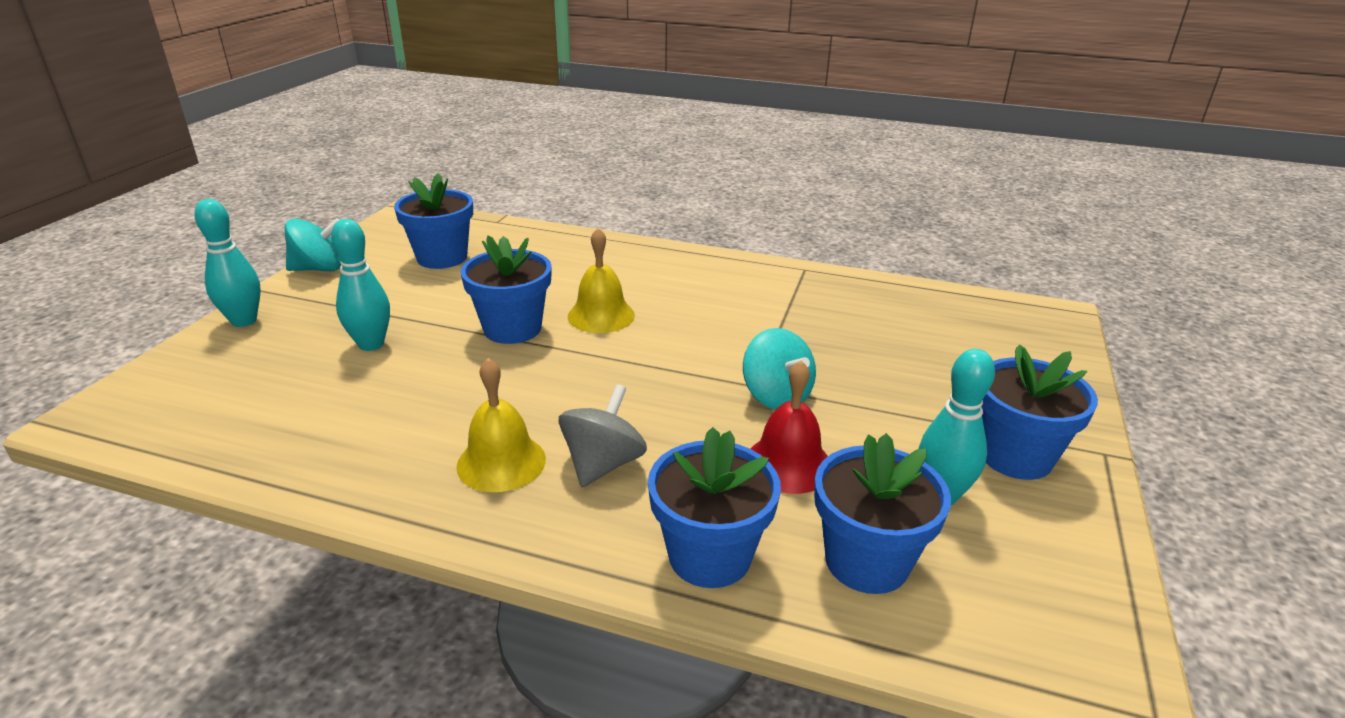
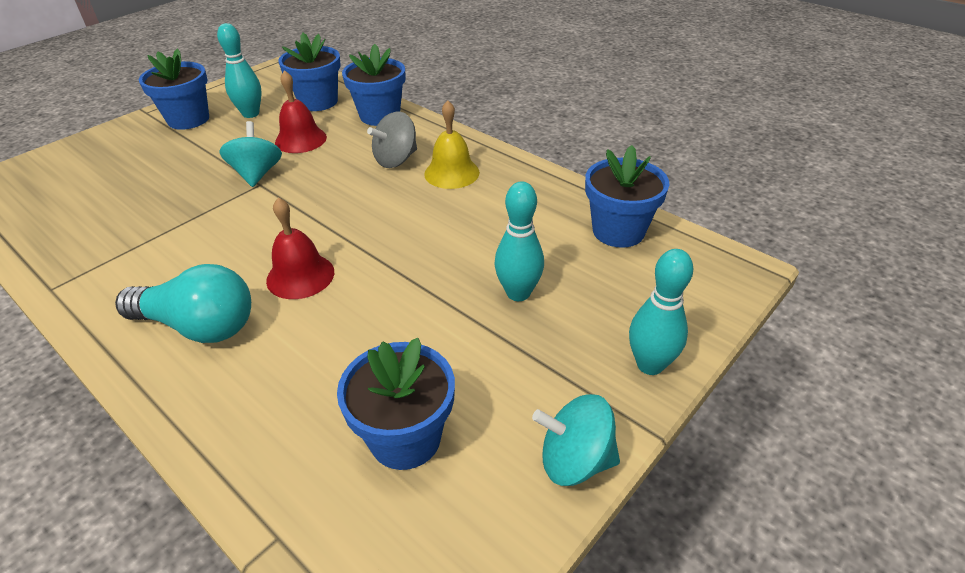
camera: 155 degrees left, 10 degrees up
blue flower pot [460,235,552,344] -> blue flower pot moved to [585,145,669,248]
yellow bell [568,228,635,333] -> red bell [266,198,334,299]
none -> turquoise light bulb [115,264,251,343]

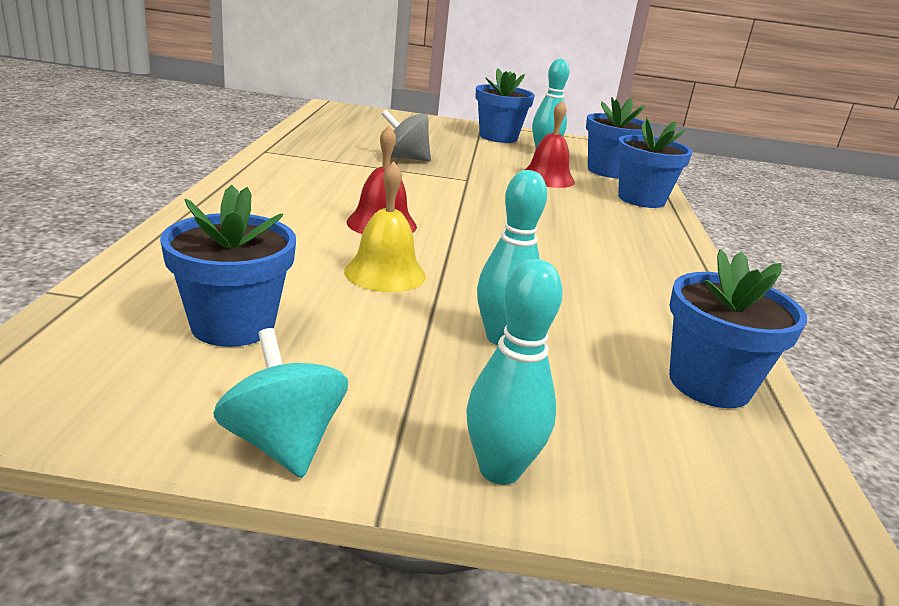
camera: 50 degrees right, 15 degrees down
turquoise light bulb [115,264,251,343] -> none
turquoise spinning top [219,121,282,187] -> none
grey spinning top [367,112,417,168] -> grey spinning top moved to [381,110,431,162]
yellow bell [424,100,480,189] -> yellow bell moved to [344,161,426,292]

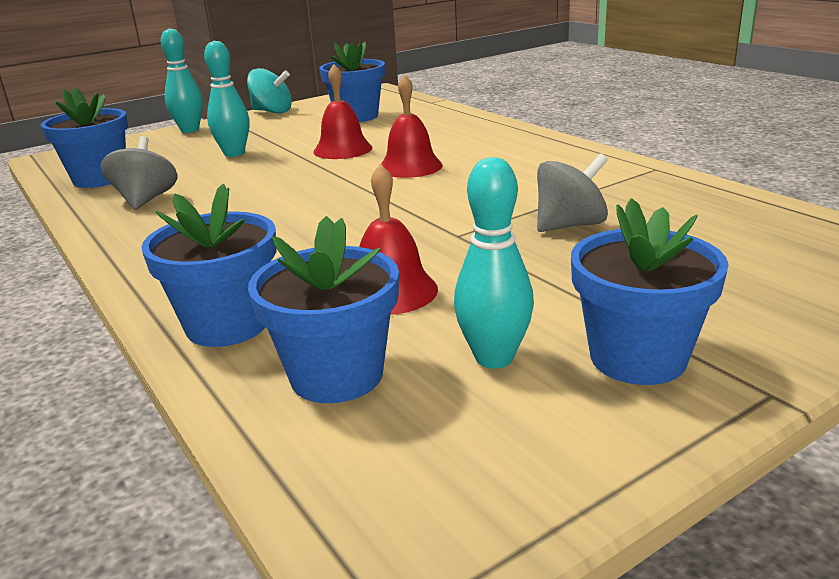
camera: 145 degrees right, 0 degrees up
yellow bell [344,161,426,292] -> red bell [314,64,372,159]
none -> grey spinning top [101,136,178,210]

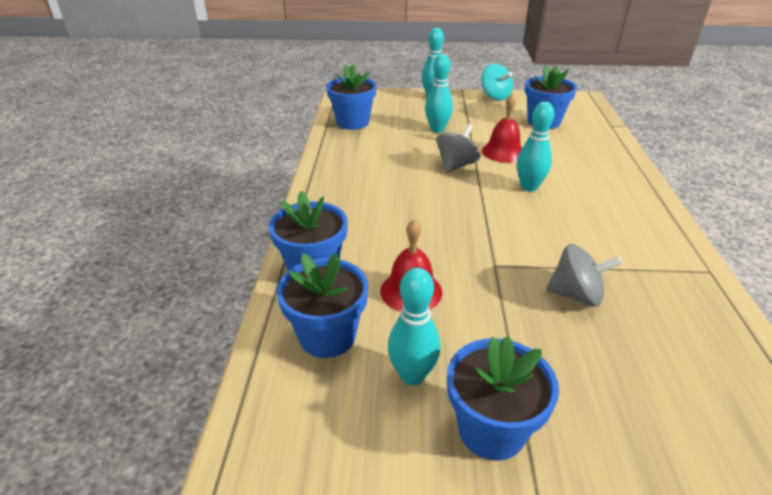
camera: 35 degrees right, 10 degrees up
grey spinning top [101,136,178,210] -> grey spinning top moved to [437,124,480,173]
red bell [381,74,443,178] -> turquoise bowling pin [517,102,555,192]

